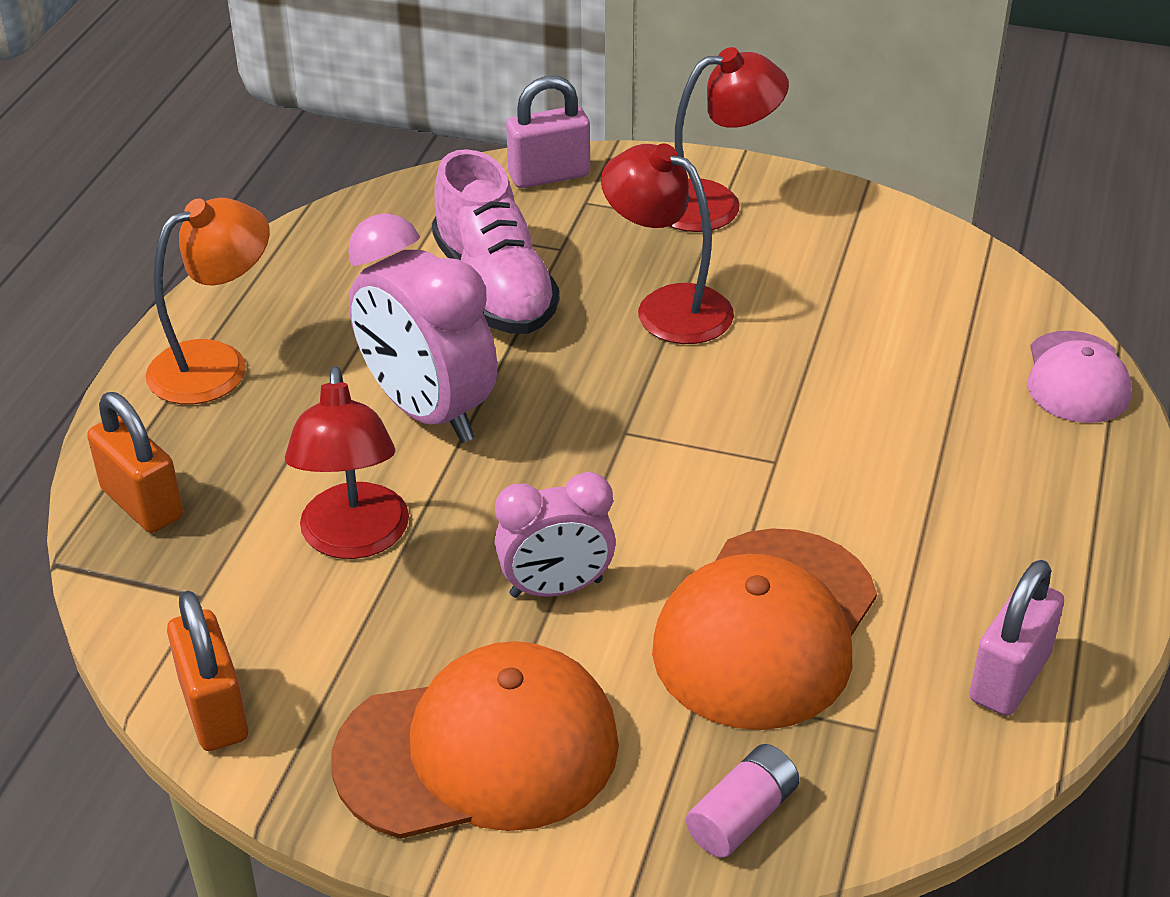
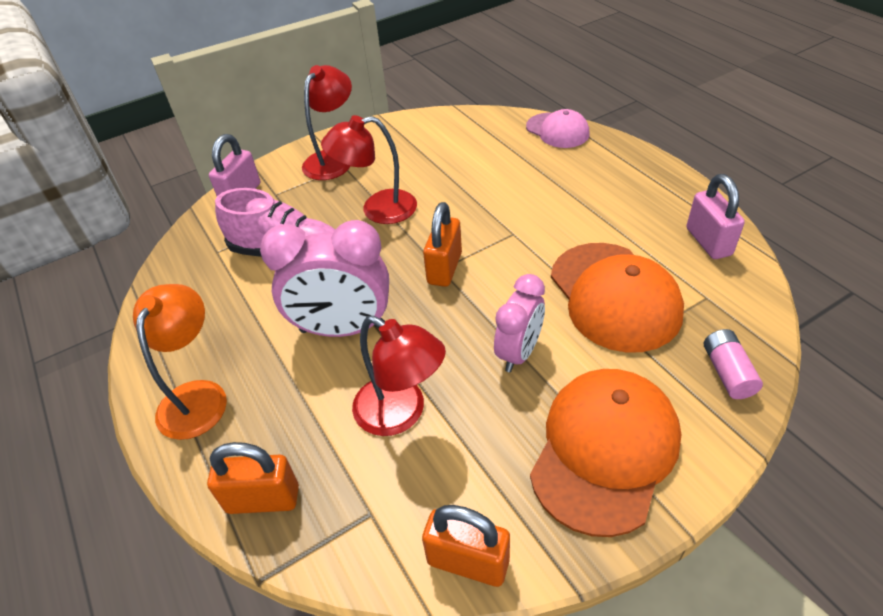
camera: 45 degrees left, 5 degrees up
none -> orange padlock [423,202,462,287]

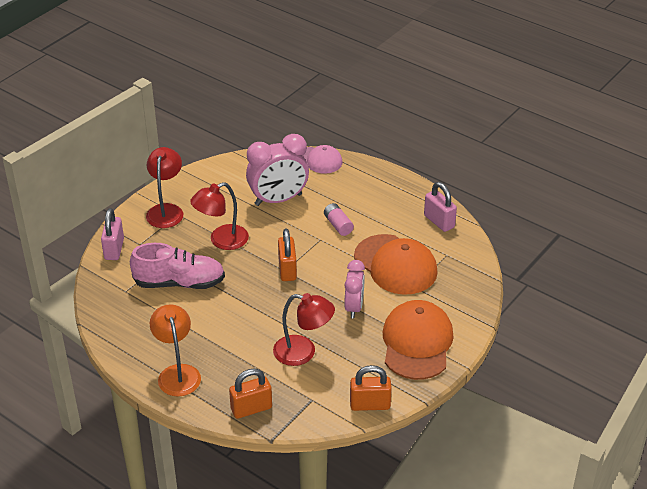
camera: 25 degrees left, 5 degrees down
pink clock [260,220,389,337] -> pink clock moved to [246,134,309,206]
pink battery [704,329,763,399] -> pink battery moved to [324,203,354,236]

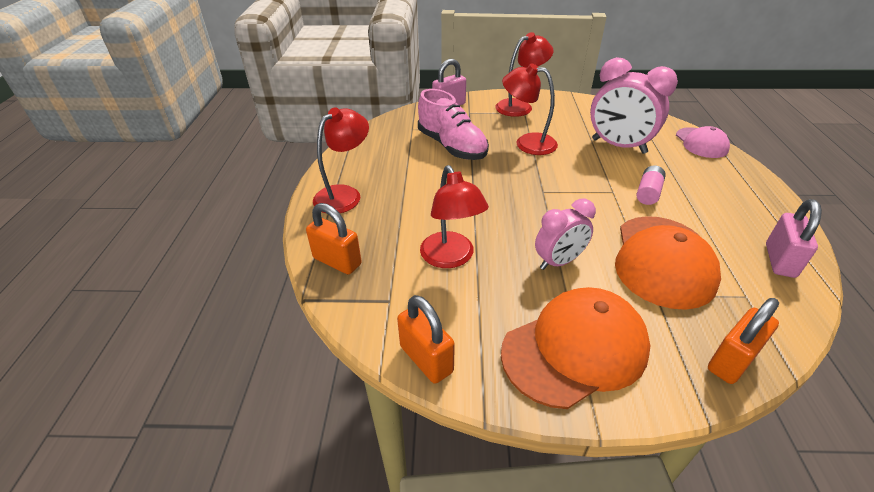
camera: 55 degrees right, 0 degrees up
orange lamp [150,304,201,396] -> red lamp [313,107,369,213]
orange padlock [278,229,297,281] -> orange padlock moved to [708,298,779,384]

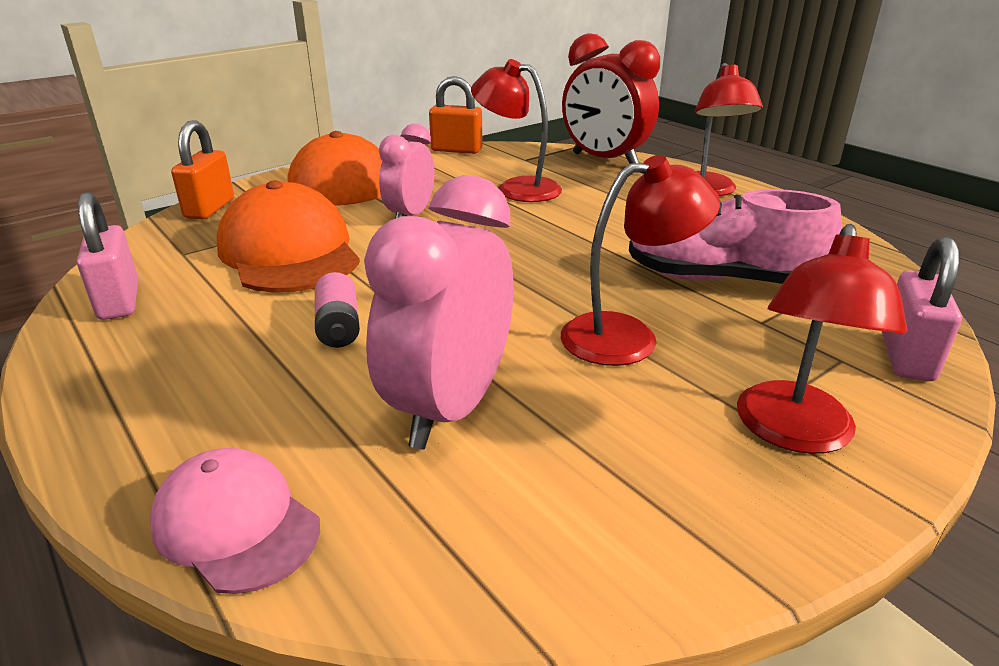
camera: 140 degrees right, 10 degrees down
orange padlock [306,203,362,275] -> red clock [562,33,660,164]
pink clock [590,57,678,154] -> pink clock turned 60 degrees counterclockwise [364,175,513,449]

